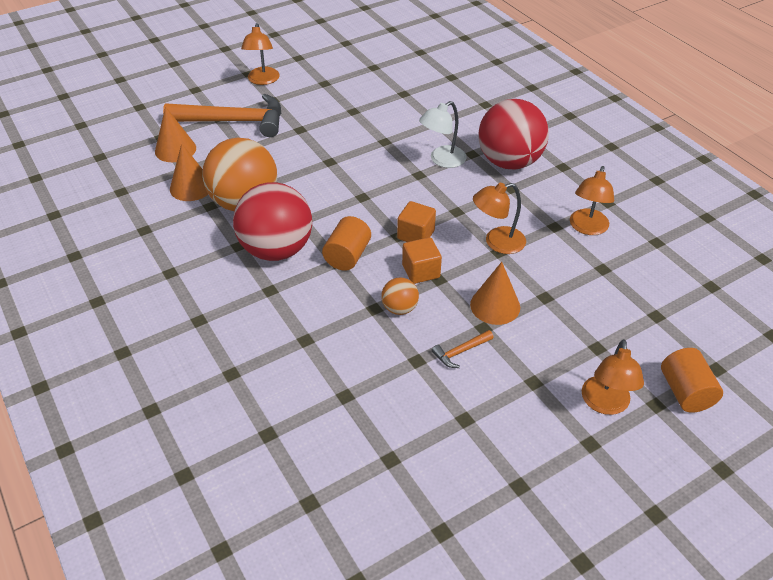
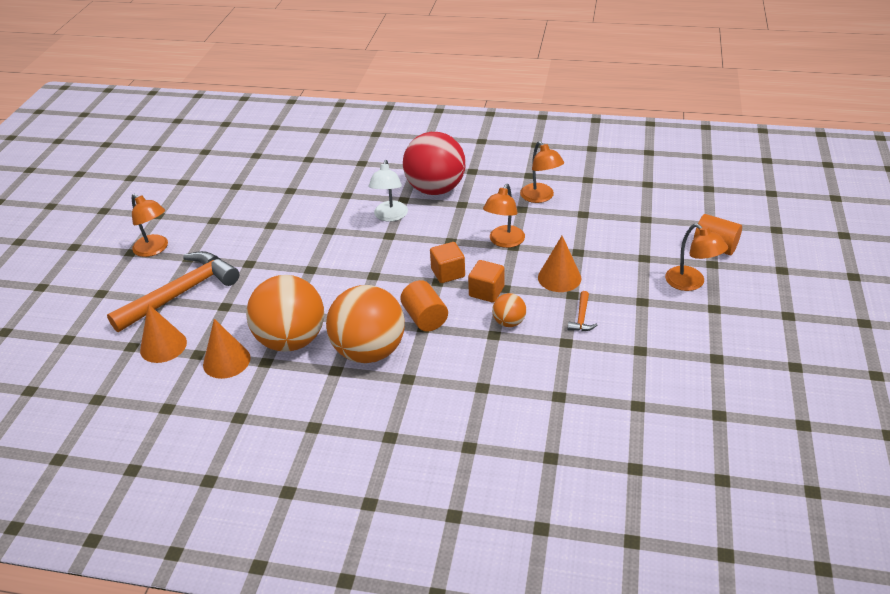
camera: 45 degrees left, 5 degrees down
red ball [233,182,312,261] -> orange ball [326,285,405,363]

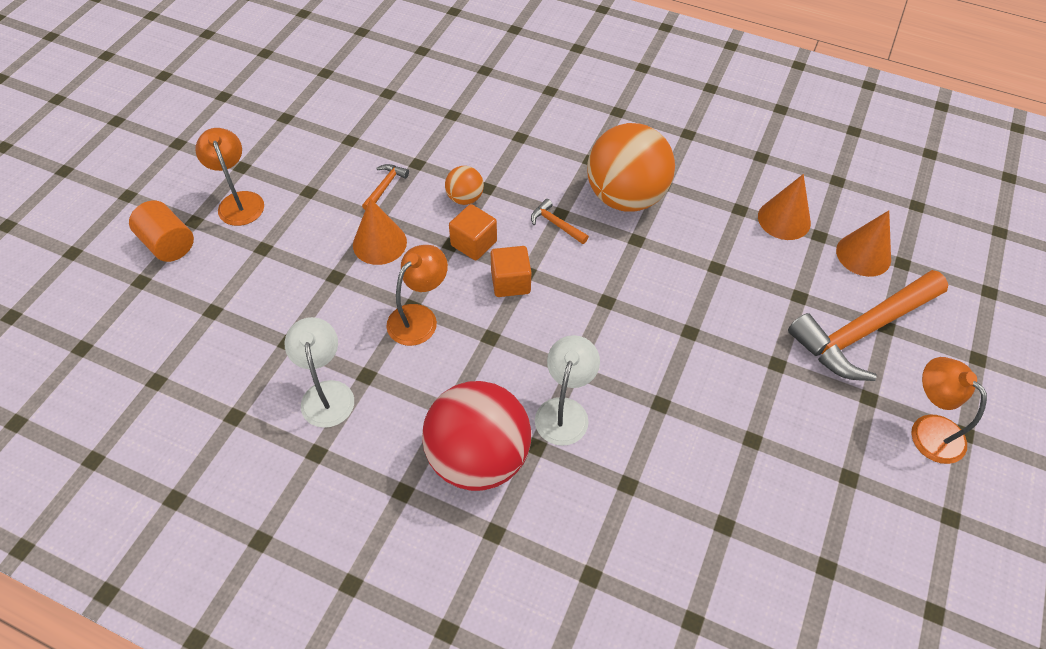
camera: 170 degrees left, 15 degrees up
orange ball [246,275,324,352] -> none
orange cylinder [400,280,448,331] -> orange hammer [531,199,589,244]
orange lamp [520,141,564,203] -> white lamp [284,317,354,428]

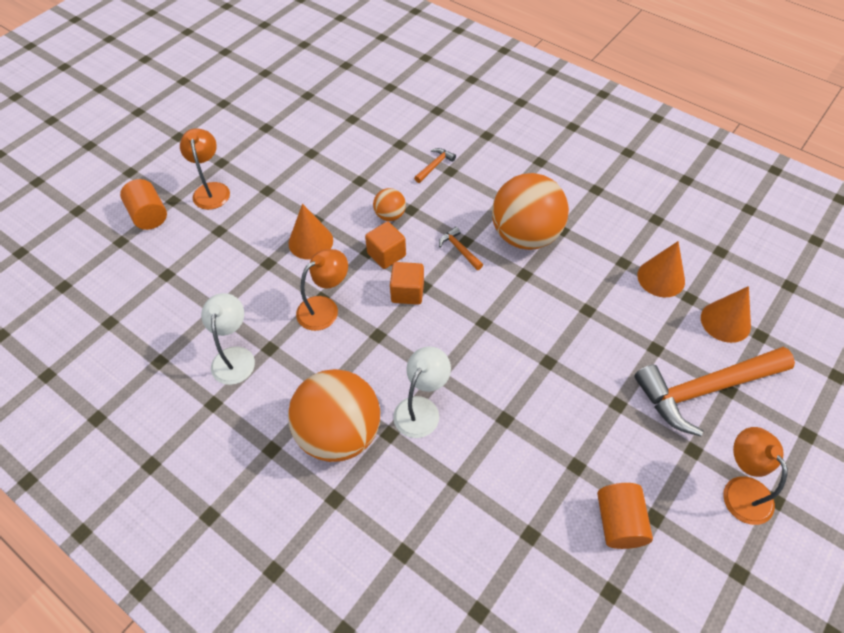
camera: 15 degrees right, 0 degrees up
orange hammer [362,164,409,210] -> orange hammer moved to [414,148,456,183]
red ball [422,381,531,491] -> orange ball [288,369,381,462]
none -> orange cylinder [597,483,653,549]

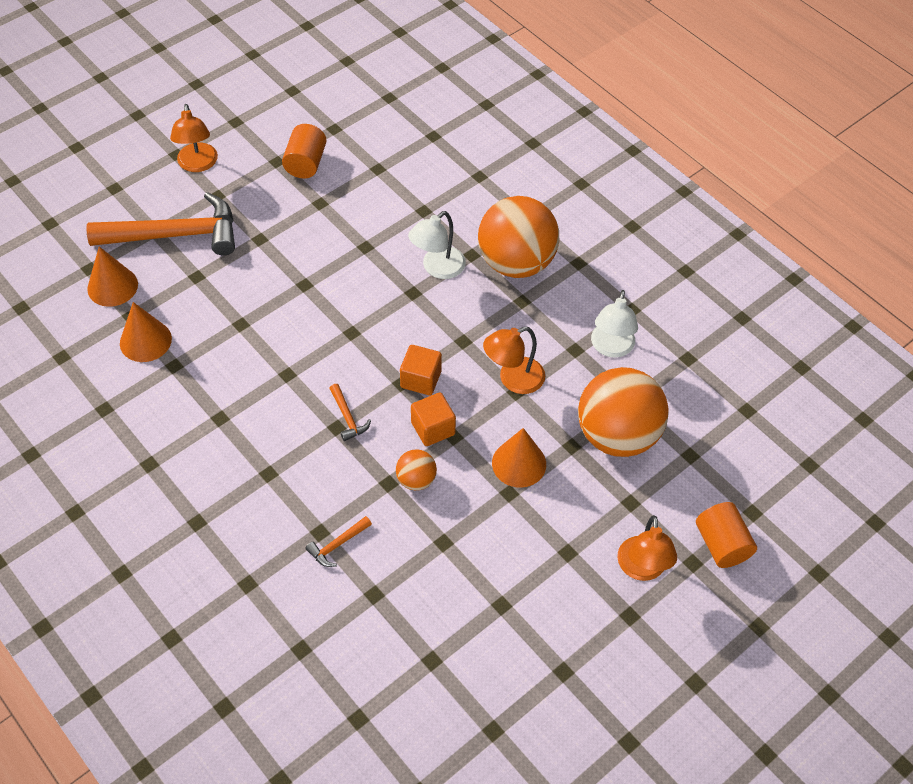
camera: 170 degrees left, 0 degrees up
orange ball [492,173,569,250] -> orange ball moved to [578,367,669,457]

